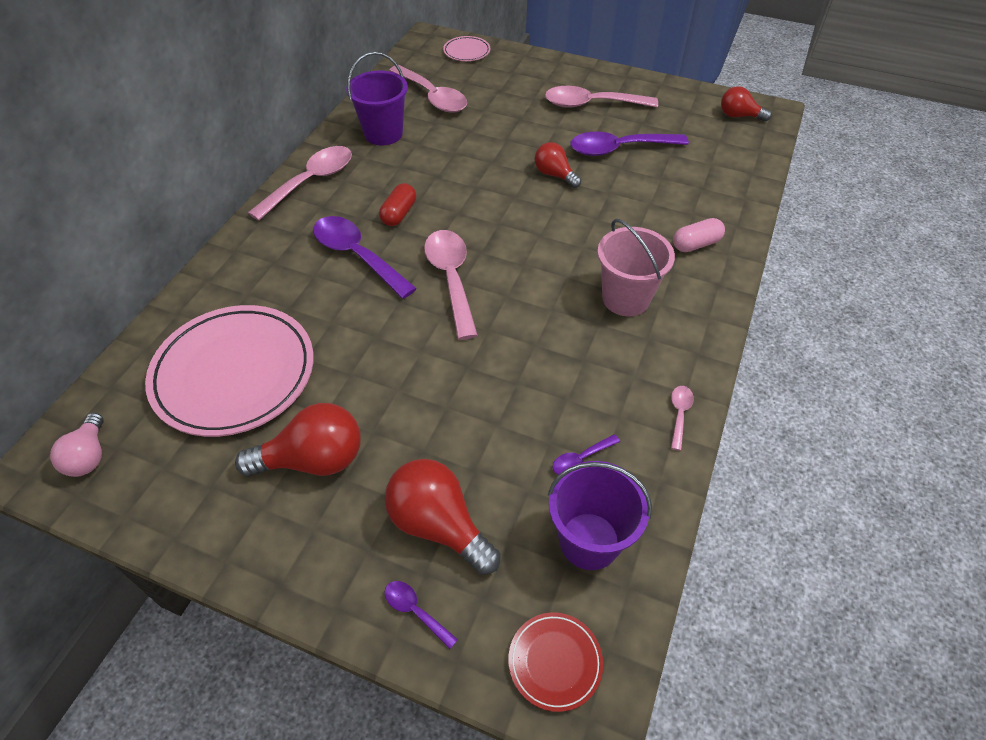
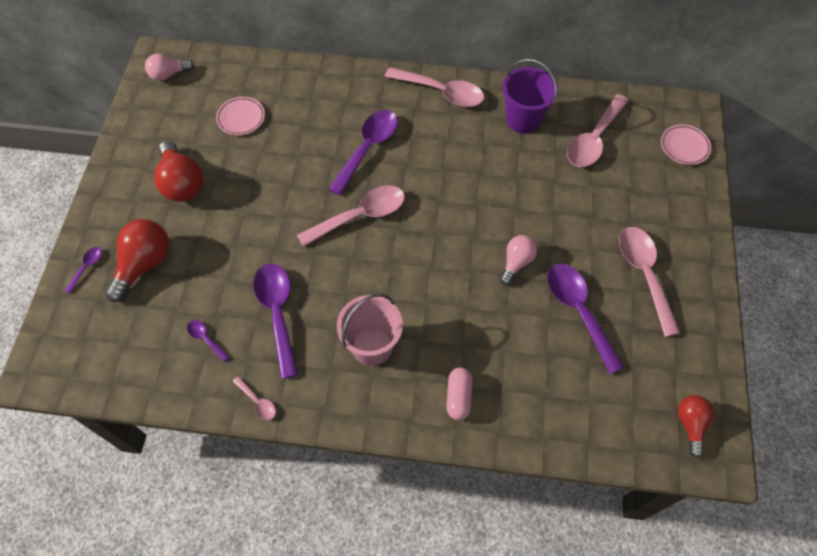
camera: 75 degrees right, 10 degrees up
pink plate [145,305,314,437] -> pink plate [216,97,265,135], size x0.45
red capsule [379,183,416,226] -> none
red plate [508,613,603,712] -> none
red light bulb [535,142,581,188] -> pink light bulb [500,235,537,285]
purple bucket [548,461,652,570] -> none
pink spoon [671,386,694,451] -> pink spoon turned 45 degrees clockwise [233,376,276,420]
pink capsule [673,218,725,252] -> pink capsule turned 45 degrees clockwise [446,367,473,420]
none -> purple spoon [253,264,298,379]

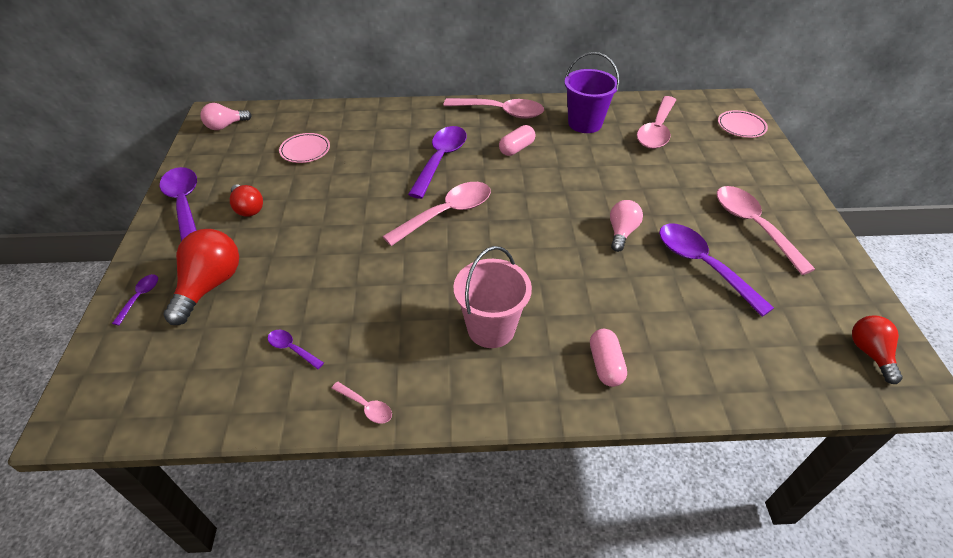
camera: 10 degrees left, 15 degrees down
red light bulb [154,140,204,202] -> red light bulb [230,184,263,217], size x0.62
purple spoon [253,264,298,379] -> purple spoon moved to [160,167,197,241]
none -> pink capsule [499,125,535,156]

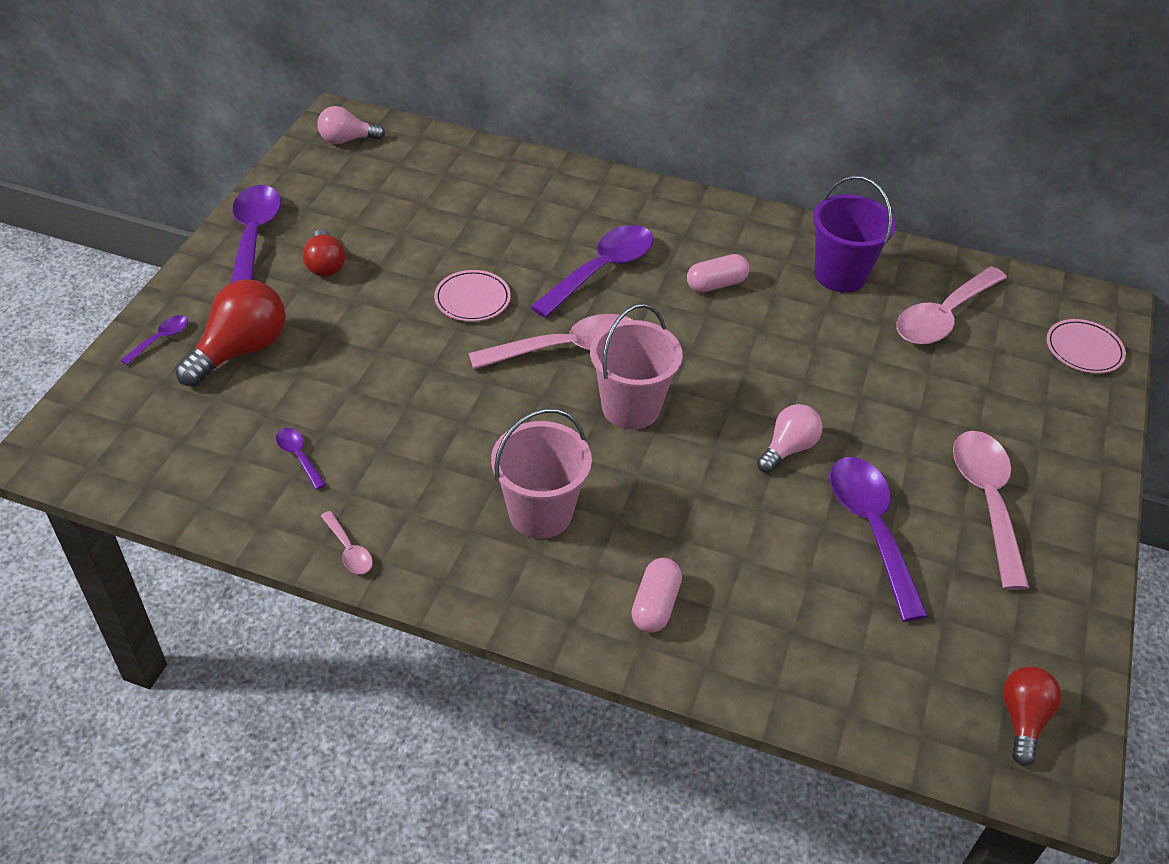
camera: 20 degrees right, 0 degrees up
pink plate [279,133,330,163] -> pink plate moved to [434,270,511,322]
pink spoon [443,98,544,119] -> none
none -> pink bucket [590,303,683,429]

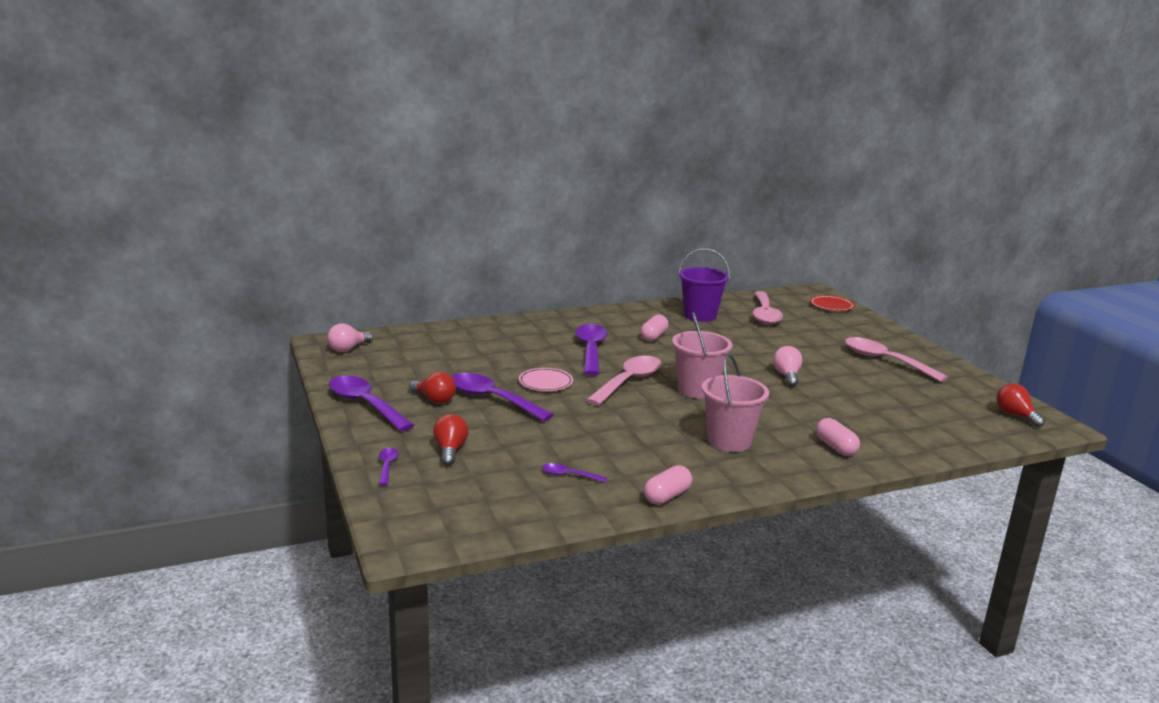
camera: 40 degrees left, 25 degrees down
red light bulb [176,279,286,387] -> red light bulb [433,414,468,466], size x0.62
pink spoon [321,511,373,574] -> pink capsule [644,465,692,505]
purple spoon [830,457,928,621] -> purple spoon moved to [451,373,554,421]
pink plate [1047,319,1126,373] -> red plate [810,295,855,311]

